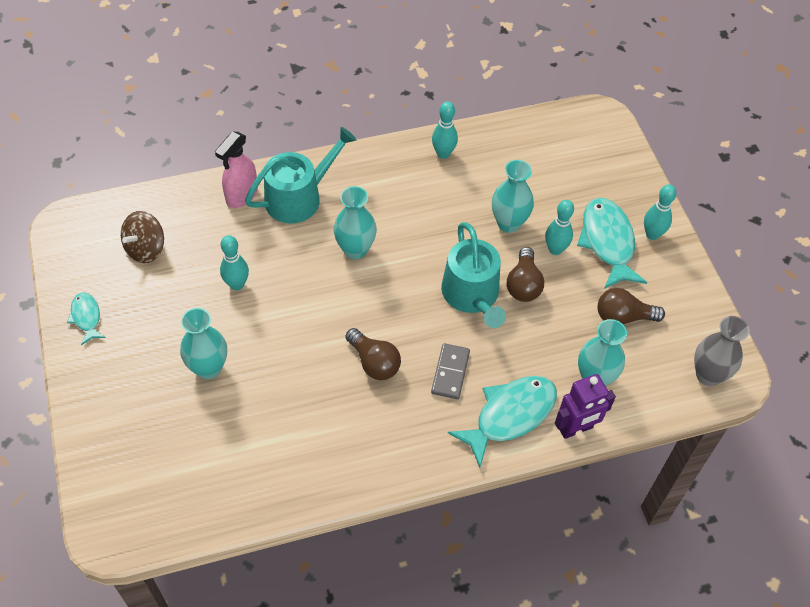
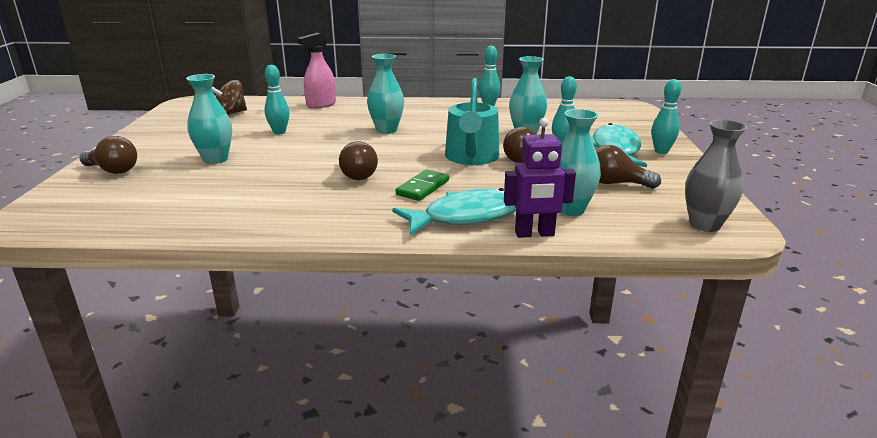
camera: 20 degrees right, 30 degrees down
turquoise fish [67,292,106,345] -> none
turquoise watering can [245,127,356,223] -> none
grey domino [431,343,470,399] -> green domino [396,169,449,201]
none -> brown light bulb [80,136,137,174]

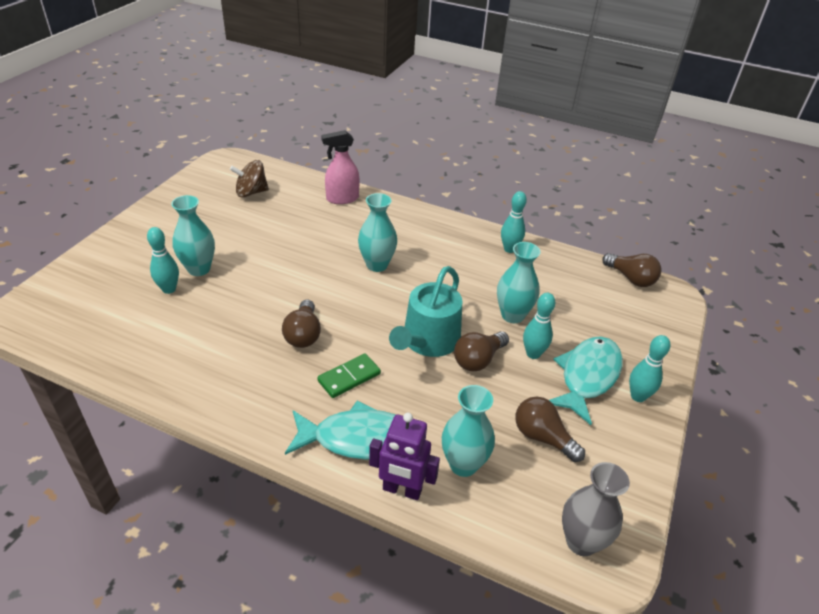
camera: 20 degrees right, 15 degrees up
brown light bulb [80,136,137,174] -> brown light bulb moved to [602,253,662,287]
turquoise bowling pin [265,65,289,134] -> turquoise bowling pin moved to [147,227,179,294]

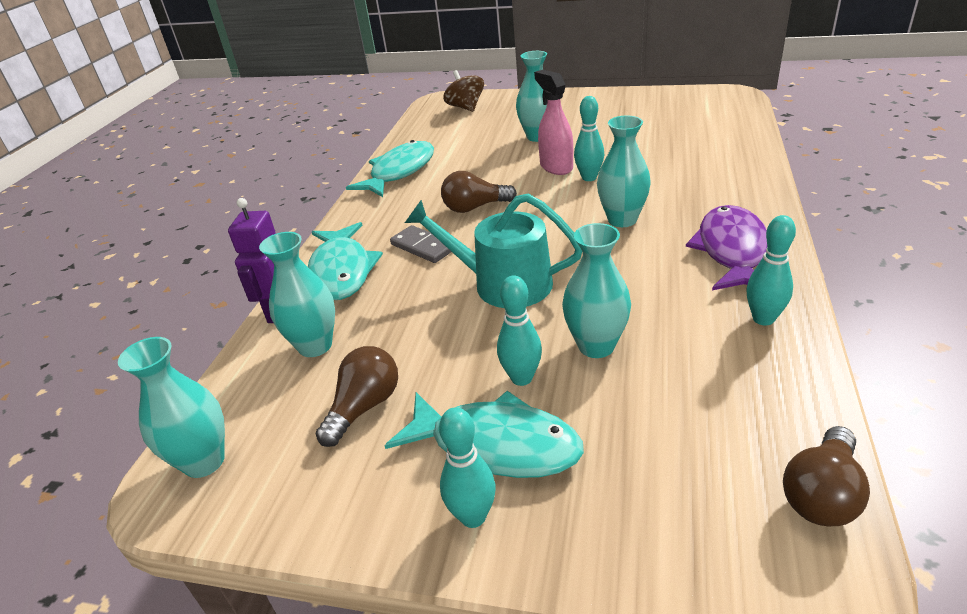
camera: 85 degrees right, 5 degrees down
turquoise bowling pin [147,227,179,294] -> turquoise bowling pin moved to [574,96,604,181]
brown spinning top [230,160,269,198] -> brown spinning top moved to [443,70,484,112]
green domino [317,353,381,398] -> grey domino [390,225,451,263]
pink spray bottle [321,130,360,204] -> pink spray bottle moved to [534,70,573,175]
brown light bulb [454,332,509,371] -> none
grey vase [562,462,630,556] -> turquoise vase [118,337,225,478]
none -> turquoise fish [346,140,434,197]
none -> purple fish [686,205,767,290]

